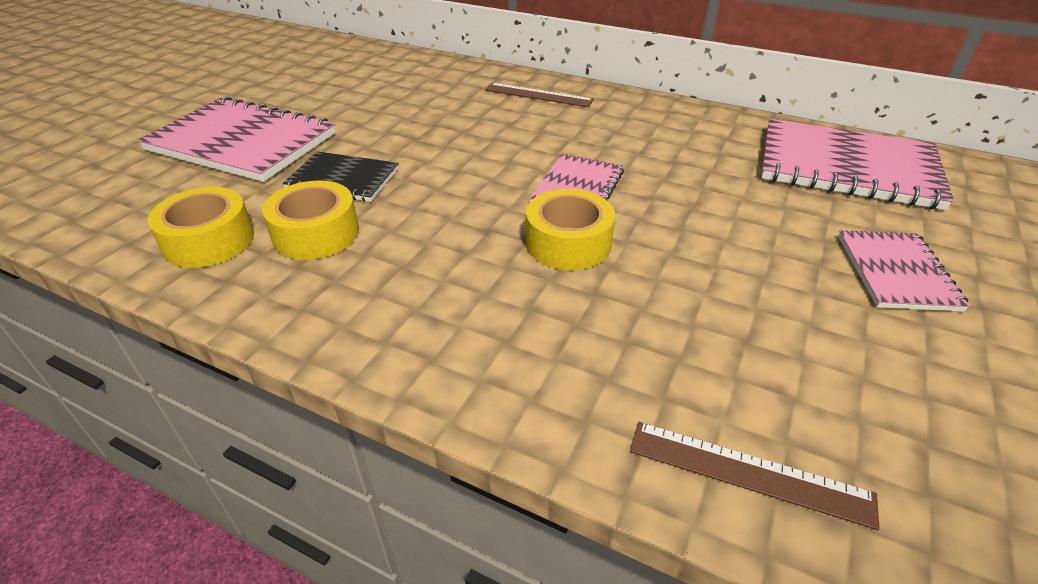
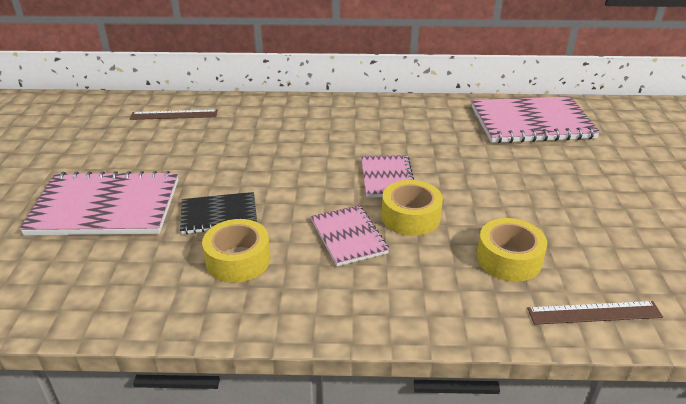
camera: 25 degrees left, 5 degrees down
yellow tape [147,187,254,268] -> yellow tape moved to [477,218,547,282]
brown ruler [485,83,594,107] -> brown ruler moved to [130,110,218,120]
pink notebook [838,230,970,312] -> pink notebook moved to [311,205,389,266]

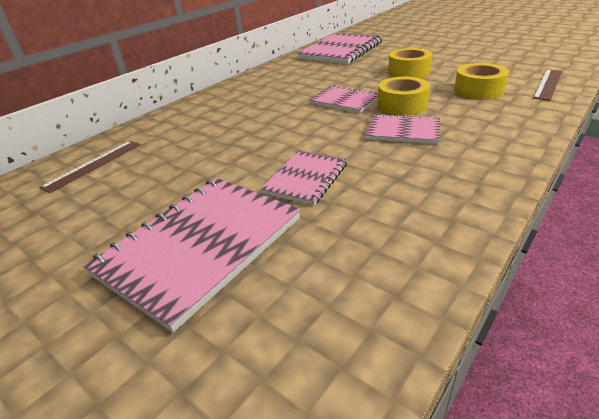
camera: 50 degrees left, 0 degrees up
black notebook [180,192,257,234] -> pink notebook [261,151,347,205]
yellow tape [202,219,270,283] -> yellow tape moved to [388,48,432,78]

